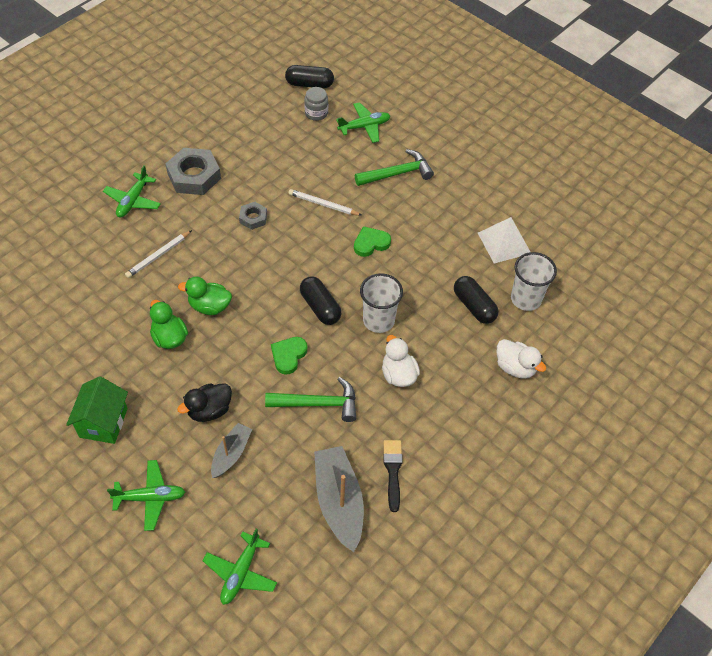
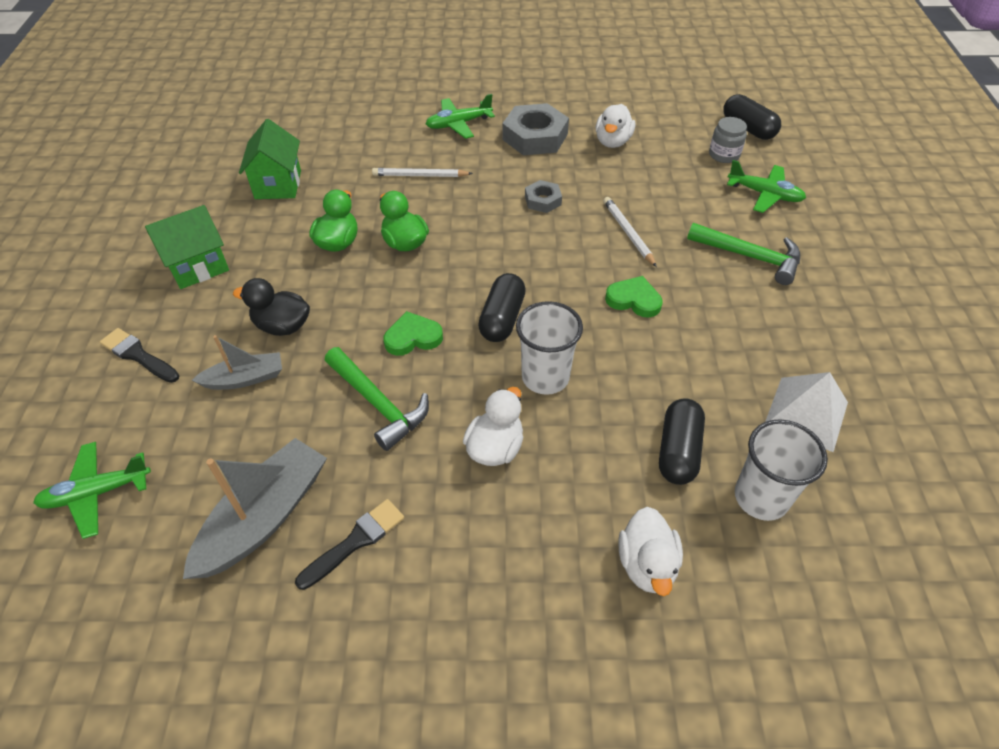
camera: 50 degrees right, 5 degrees down
green plane [107,460,185,531] -> black brush [100,328,179,383]
none -> green house [239,119,301,199]
none -> white duck [596,104,635,148]

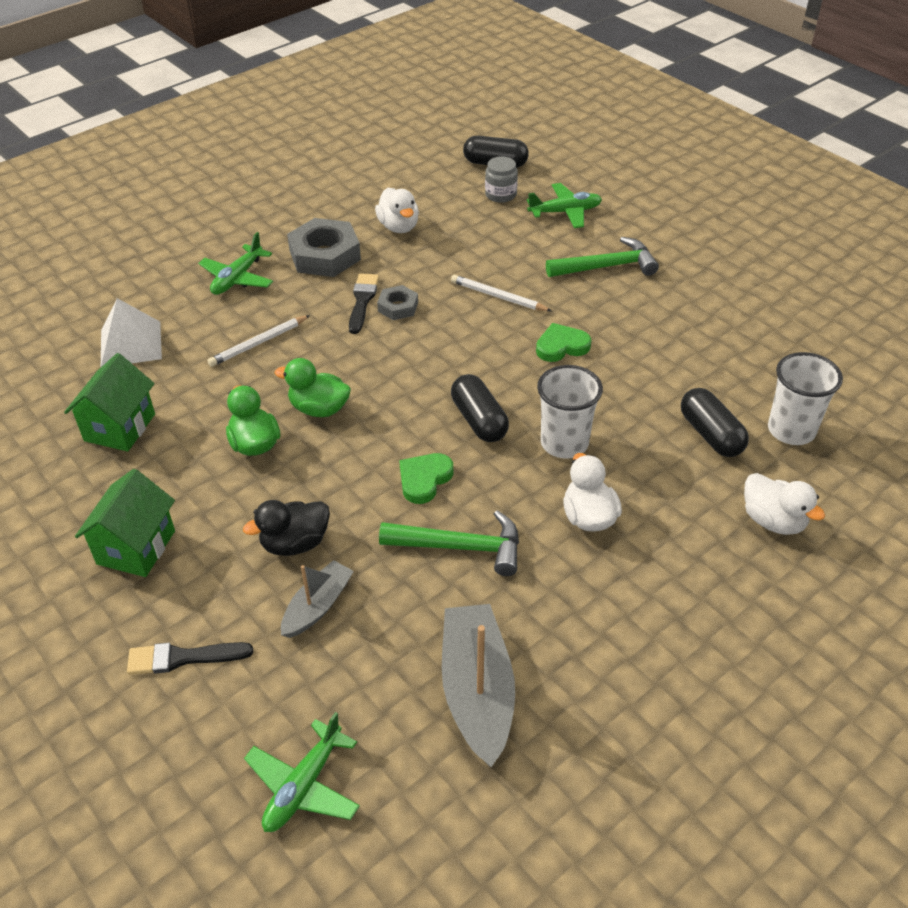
camera: 40 degrees left, 5 degrees down
green house [239,119,301,199] -> green house turned 60 degrees clockwise [64,353,155,452]
black brush [295,499,404,590] -> black brush moved to [349,273,379,334]
white pyramid [765,372,848,452] -> white pyramid moved to [101,298,162,367]

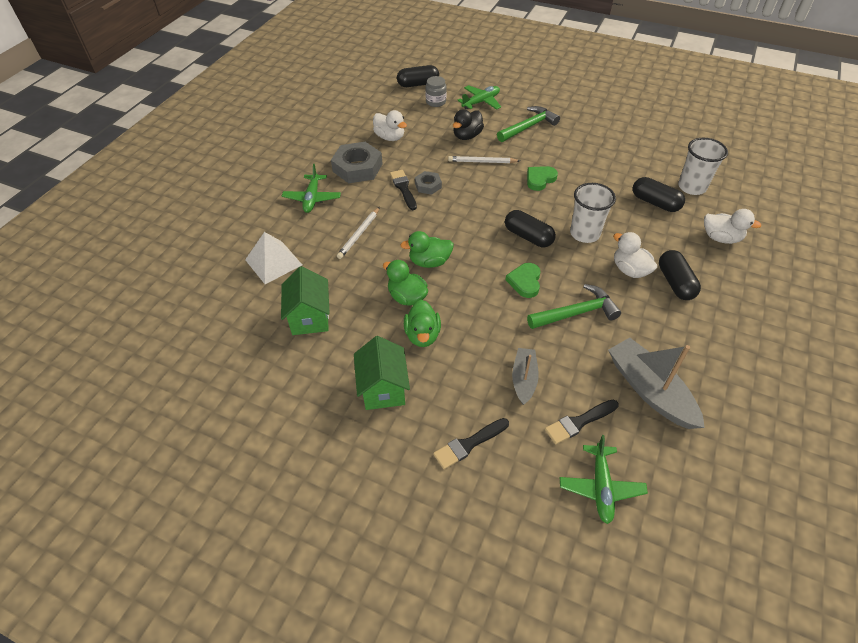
camera: 25 degrees left, 5 degrees up
black duck [243,500,330,556] -> black duck moved to [453,109,484,140]
none -> green duck [404,300,441,347]
none -> black brush [545,400,619,444]
none -> black capsule [659,250,701,300]

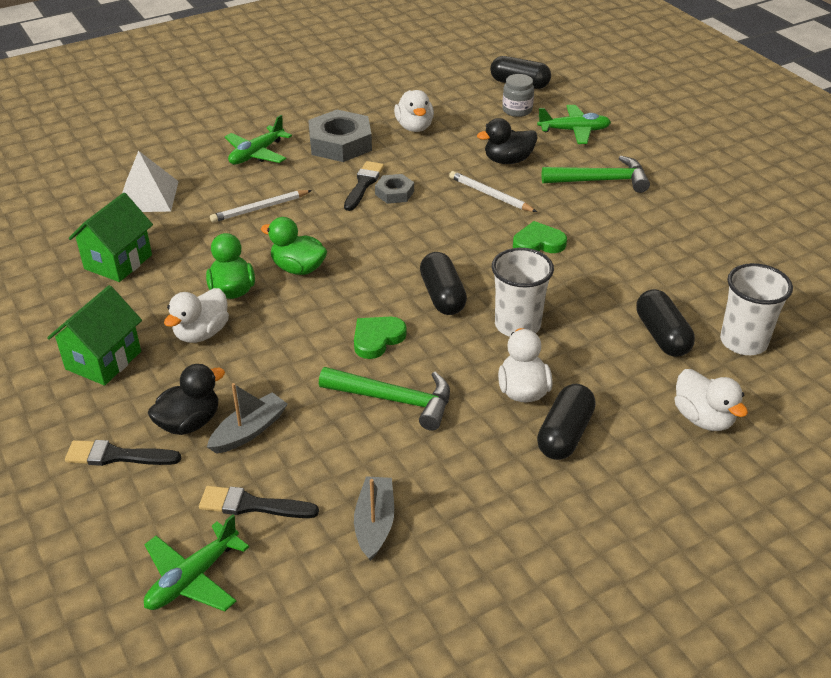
camera: 35 degrees right, 10 degrees down
green duck [404,300,441,347] -> white duck [164,288,229,343]
grey boat [608,338,705,429] -> grey boat [354,476,394,561], size x0.59
none -> black duck [148,364,225,435]

